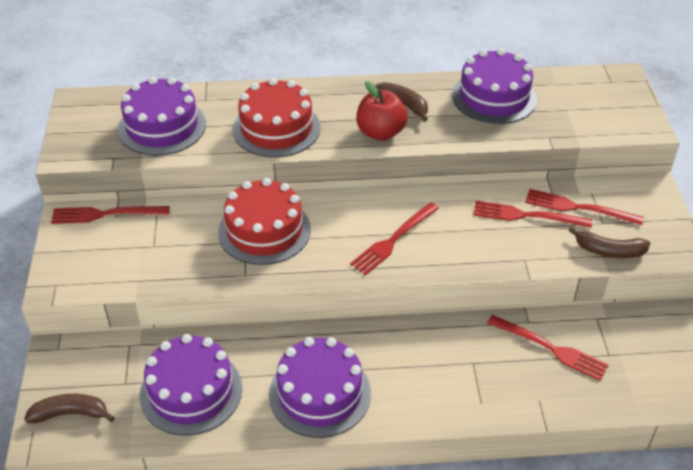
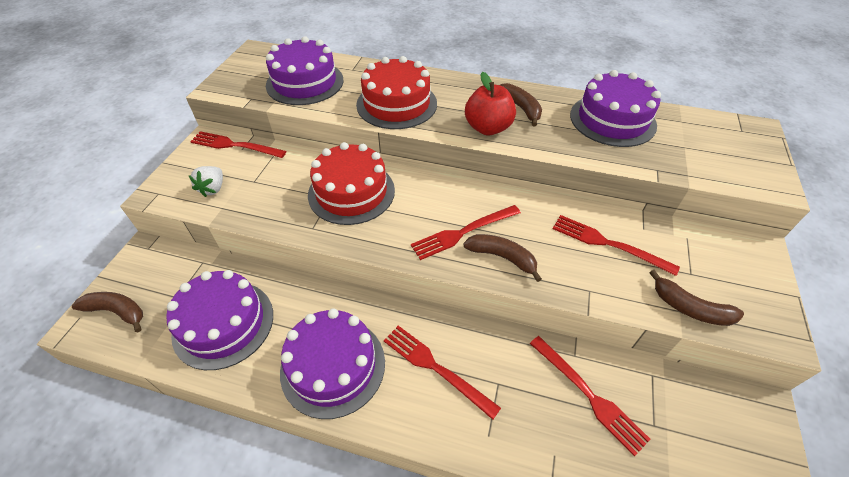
camera: 20 degrees right, 5 degrees up
red fork [525,189,644,225] -> red fork moved to [384,326,501,420]
none -> white strawberry [188,166,223,197]
none -> brown banana [463,234,542,282]

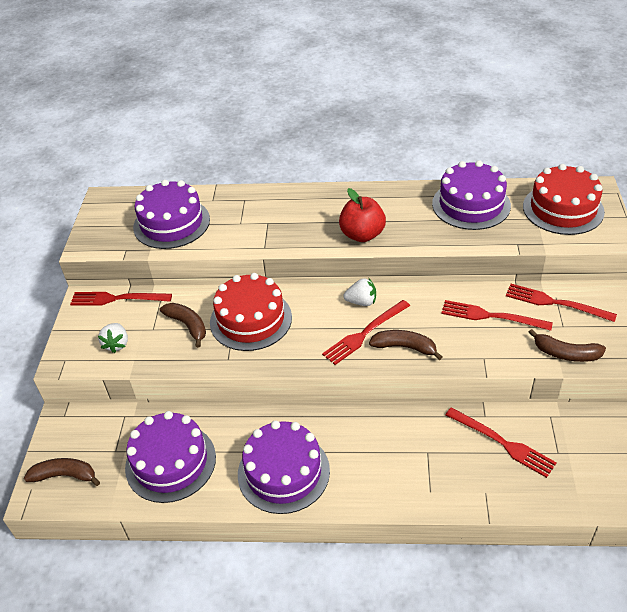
camera: 10 degrees left, 5 degrees down
red cake [356,56,437,129] -> red cake moved to [523,164,605,235]
red fork [384,326,501,420] -> red fork moved to [506,284,617,322]
brown banana [501,83,542,126] -> brown banana moved to [160,303,206,348]
none -> white strawberry [343,278,376,306]

